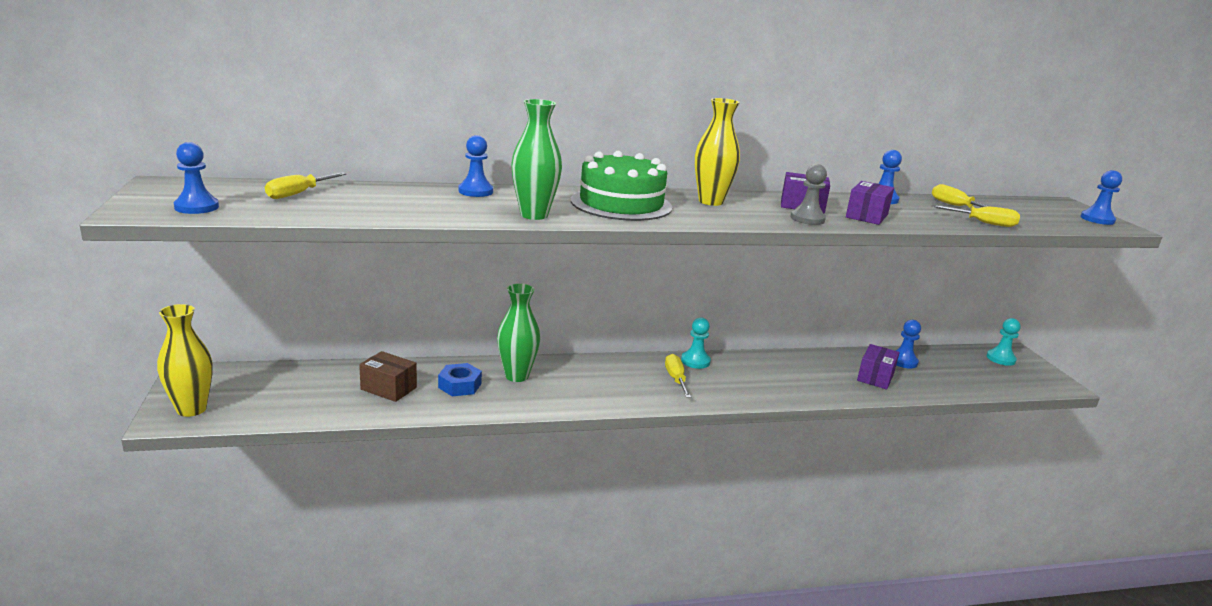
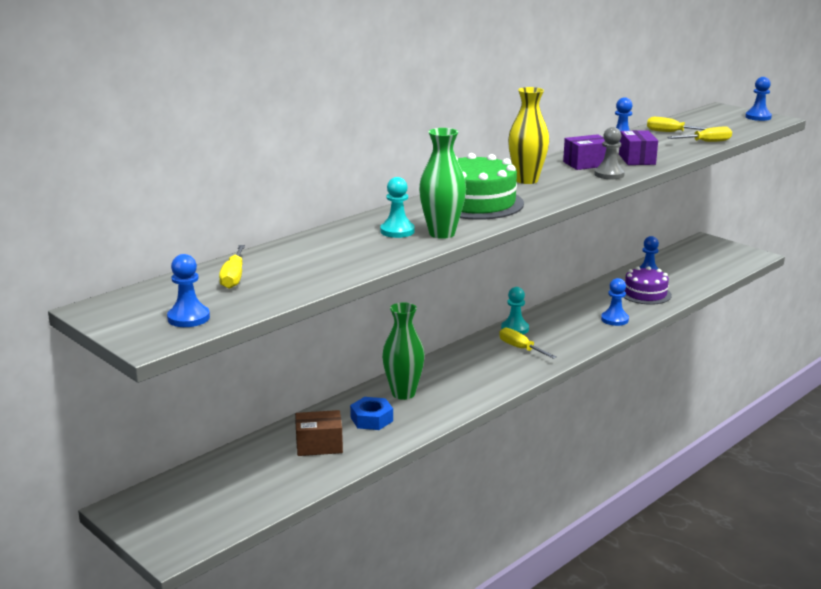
camera: 30 degrees left, 0 degrees up
yellow vase [157,304,213,417] -> none
blue pawn [458,135,493,197] -> blue pawn moved to [601,278,629,326]
purple box [857,344,900,389] -> purple cake [623,266,672,305]
turquoise pawn [986,318,1021,366] -> turquoise pawn moved to [380,177,415,238]

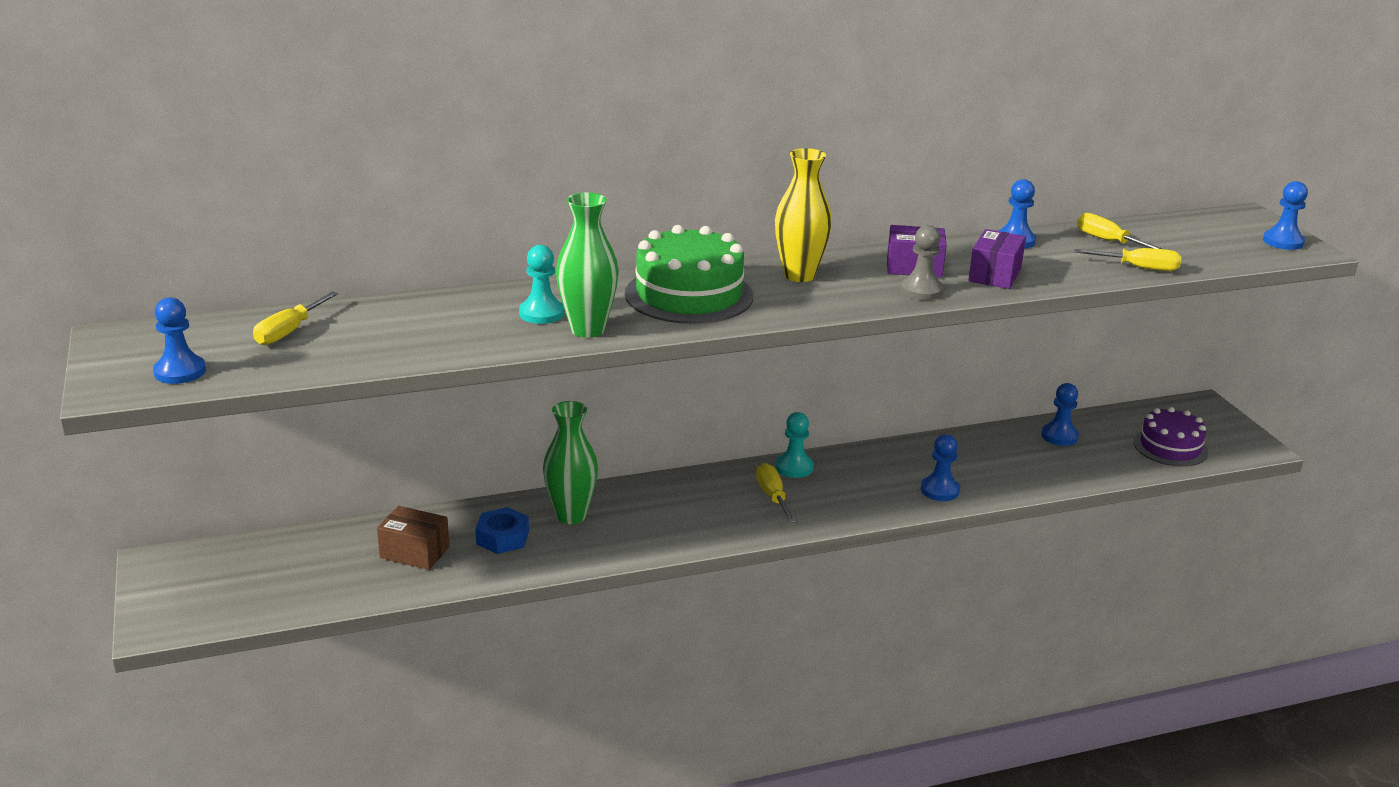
camera: 25 degrees right, 5 degrees up
purple cake [623,266,672,305] -> purple cake moved to [1133,407,1208,467]

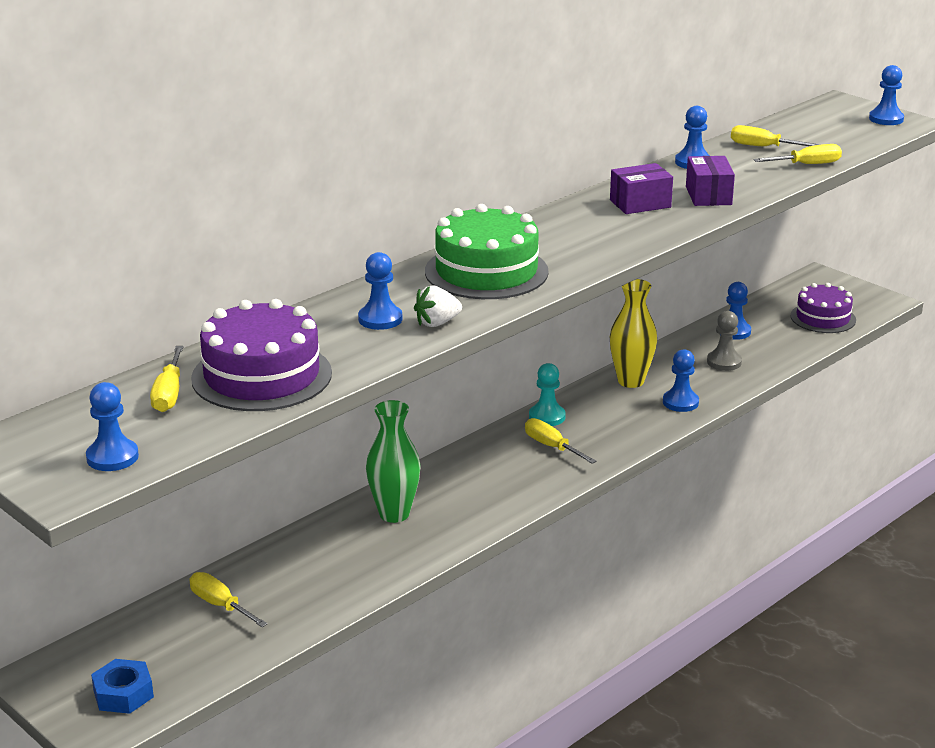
camera: 25 degrees left, 0 degrees up
brown box [377,506,449,570] -> none
blue nut [475,507,529,554] -> blue nut moved to [91,659,154,714]
turquoise pawn [519,245,564,324] -> blue pawn [358,252,402,330]
green vase [556,192,619,338] -> white strawberry [414,286,462,327]
yellow vase [775,148,832,282] -> yellow vase moved to [610,279,657,388]
grey pawn [900,225,944,300] -> grey pawn moved to [707,311,742,371]
none -> yellow screwdriver [189,572,268,627]
none -> purple cake [191,299,332,411]

